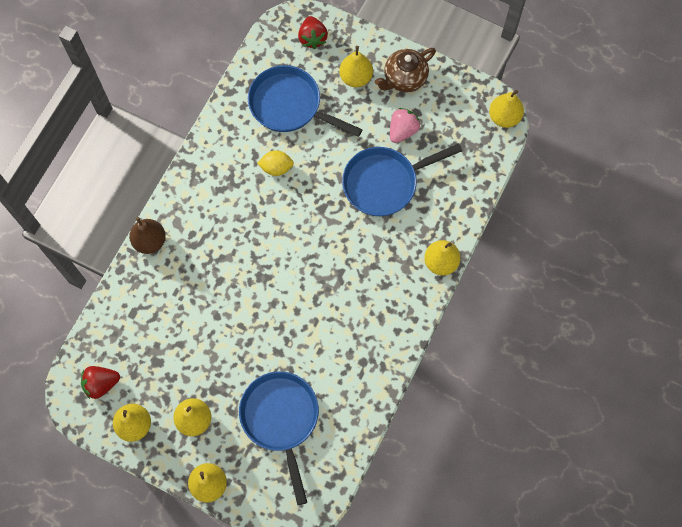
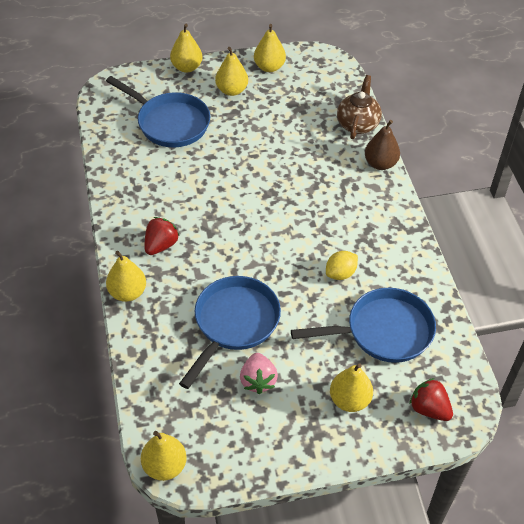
camera: 140 degrees right, 20 degrees down
red strawberry [81,366,120,399] -> red strawberry moved to [145,217,179,255]
brown teapot [375,48,436,92] -> brown teapot moved to [337,75,382,139]

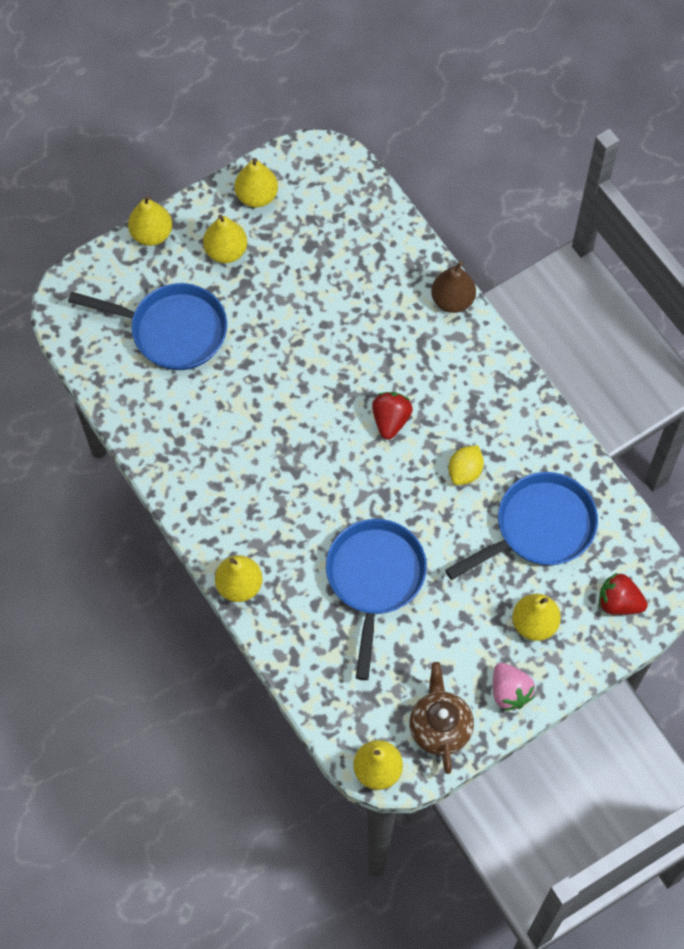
camera: 20 degrees left, 15 degrees up
red strawberry [145,217,179,255] -> red strawberry moved to [372,392,413,439]
pink strawberry [240,353,278,394] -> pink strawberry moved to [493,663,535,711]
brown teapot [337,75,382,139] -> brown teapot moved to [409,662,474,774]

